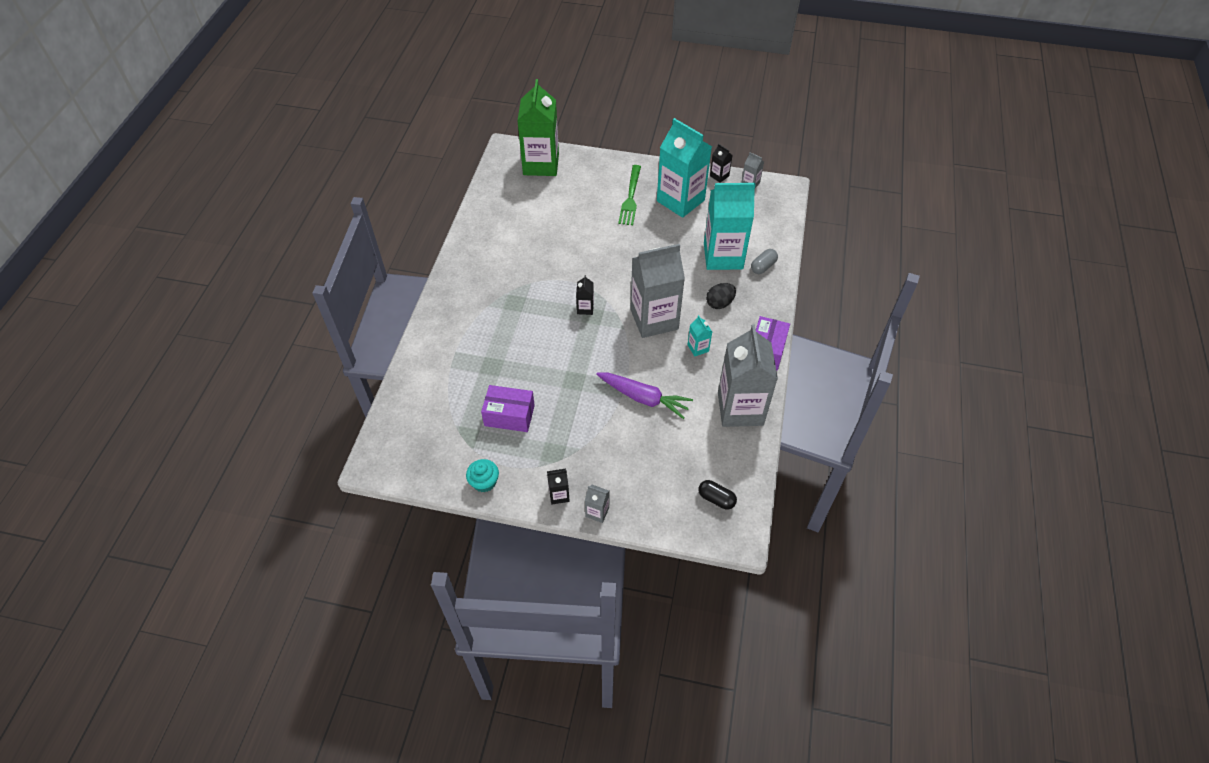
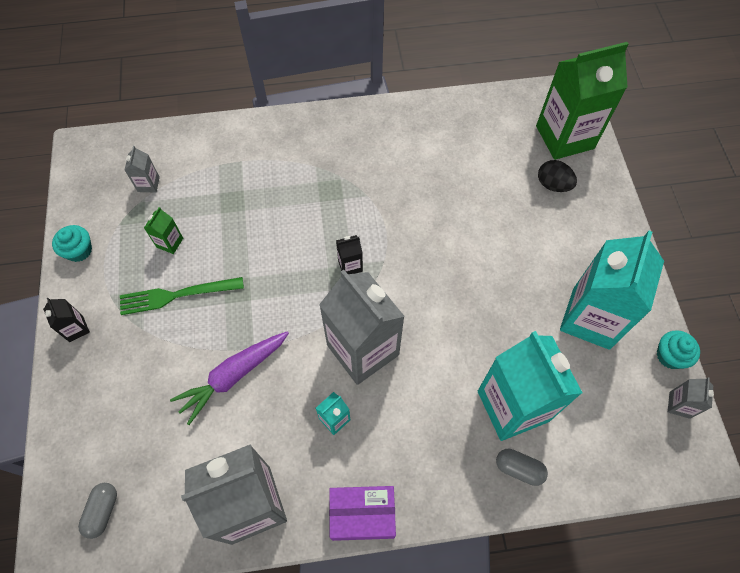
camera: 70 degrees right, 10 degrees up
purple box [481,385,535,432] -> green carton [144,207,183,254]
grey carton [585,485,610,523] -> grey carton moved to [125,146,160,192]
purple carrot [596,372,693,419] -> purple carrot turned 45 degrees clockwise [170,331,289,425]
green fork [618,165,641,225] -> green fork moved to [120,277,244,315]
black capsule [698,480,737,510] -> grey capsule [78,483,117,539]
black egg [706,283,736,309] -> black egg moved to [538,160,577,192]
black carton [710,144,732,183] -> turquoise cupcake [657,330,700,369]

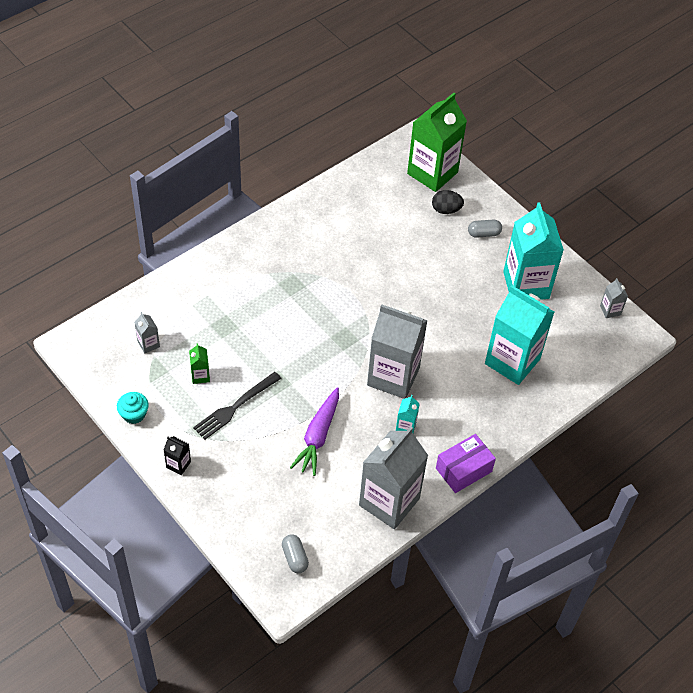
camera: 35 degrees left, 10 degrees down
green fork [120,277,244,315] -> black fork [193,372,281,440]
black carton [336,235,363,274] -> none
grey capsule [496,449,548,486] -> grey capsule moved to [468,220,502,238]
turquoise cupcake [657,330,700,369] -> none

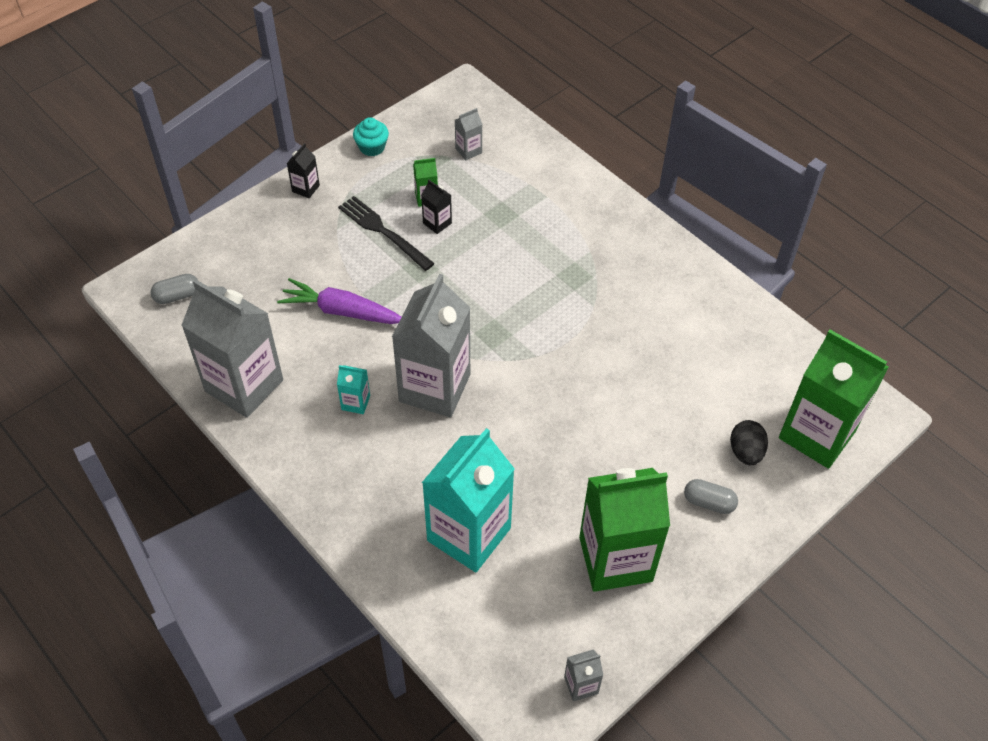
camera: 90 degrees right, 0 degrees up
purple box [436,434,496,493] -> none
grey capsule [468,220,502,238] -> grey capsule turned 60 degrees counterclockwise [684,479,738,514]
turquoise carton [503,202,564,300] -> green carton [579,468,670,592]
none -> black carton [421,180,452,234]

